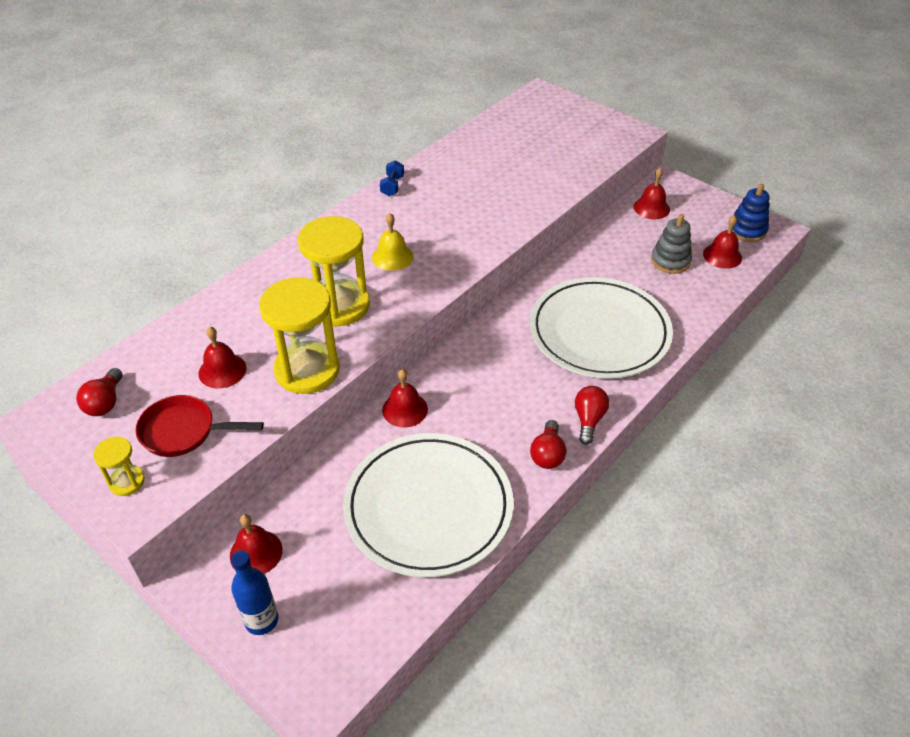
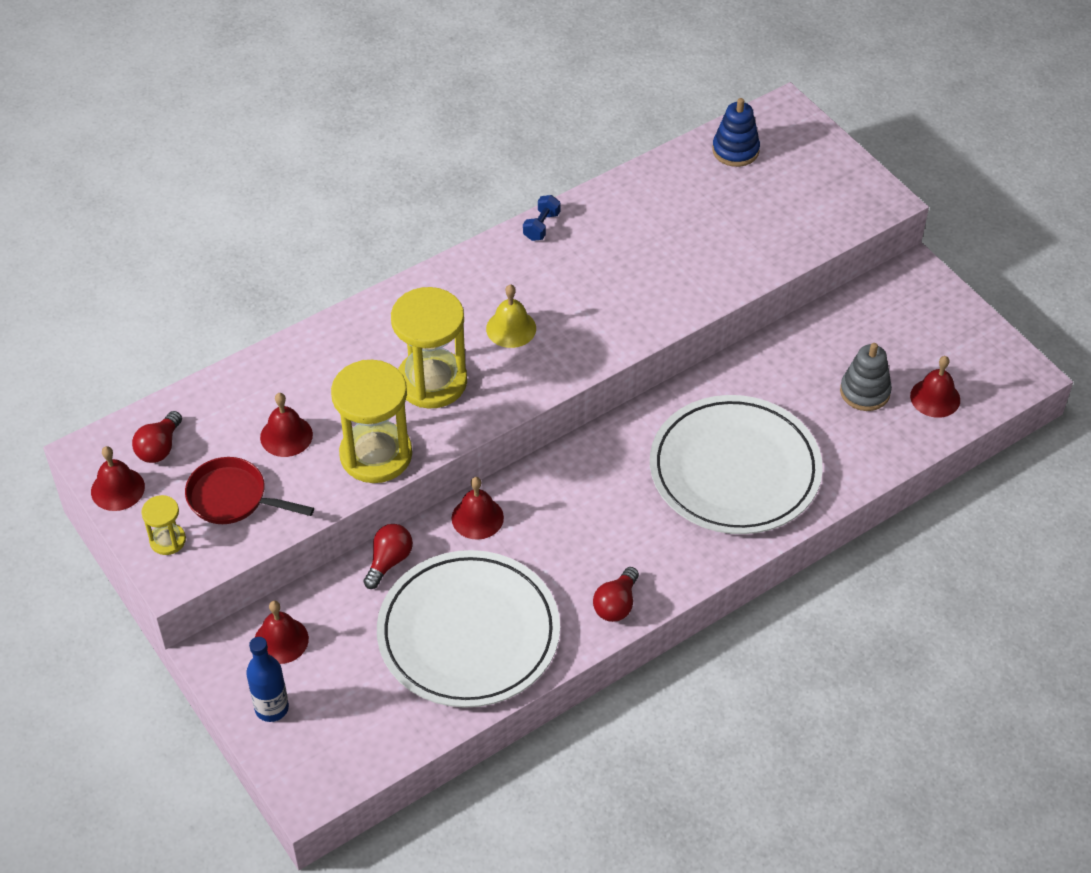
camera: 15 degrees right, 5 degrees up
red light bulb [575,386,609,445] -> red light bulb moved to [363,524,413,589]
red bell [633,168,670,219] -> red bell moved to [91,446,145,511]
blue stacking toy [728,184,770,242] -> blue stacking toy moved to [712,98,760,167]

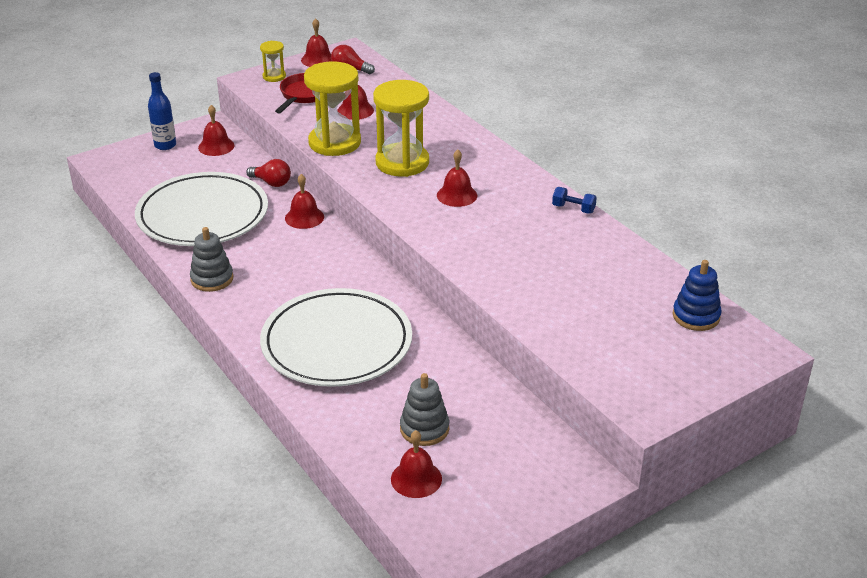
camera: 90 degrees right, 15 degrees down
yellow bell [486,284,536,348] -> red bell [437,149,477,207]
red light bulb [593,567,639,622] -> grey stacking toy [190,227,233,292]

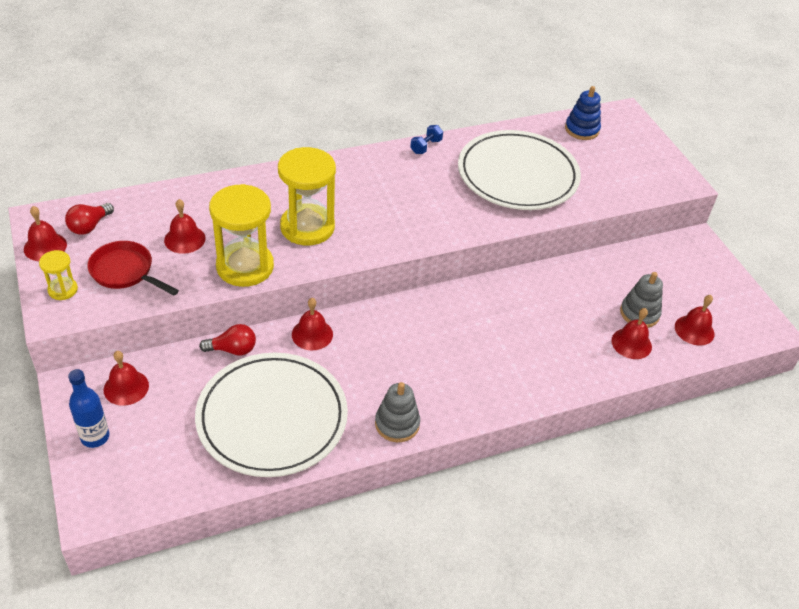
camera: 80 degrees left, 10 degrees up
red light bulb [246,159,291,187] -> red light bulb turned 45 degrees clockwise [199,324,256,356]
white plate [260,288,412,387] -> white plate moved to [458,130,581,210]
red bell [437,149,477,207] -> red bell moved to [611,308,652,359]

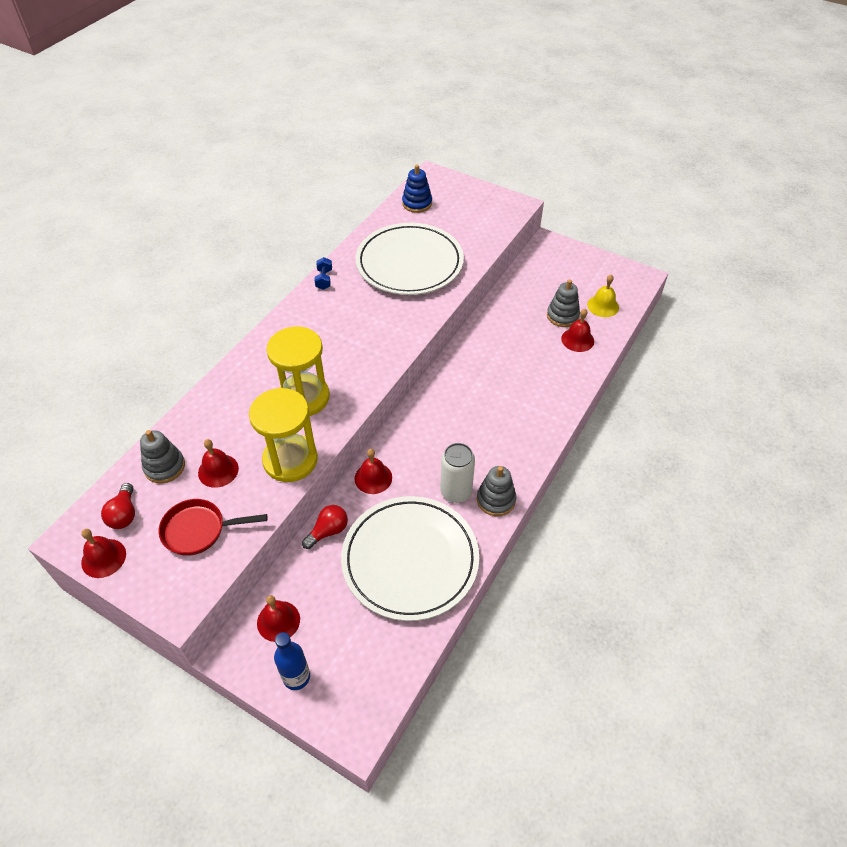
camera: 35 degrees left, 5 degrees up
yellow hourglass [39,250,78,300] -> none
red bell [675,295,715,346] -> yellow bell [587,275,619,317]
none -> grey stacking toy [140,430,185,484]
none -> white can [440,443,475,503]

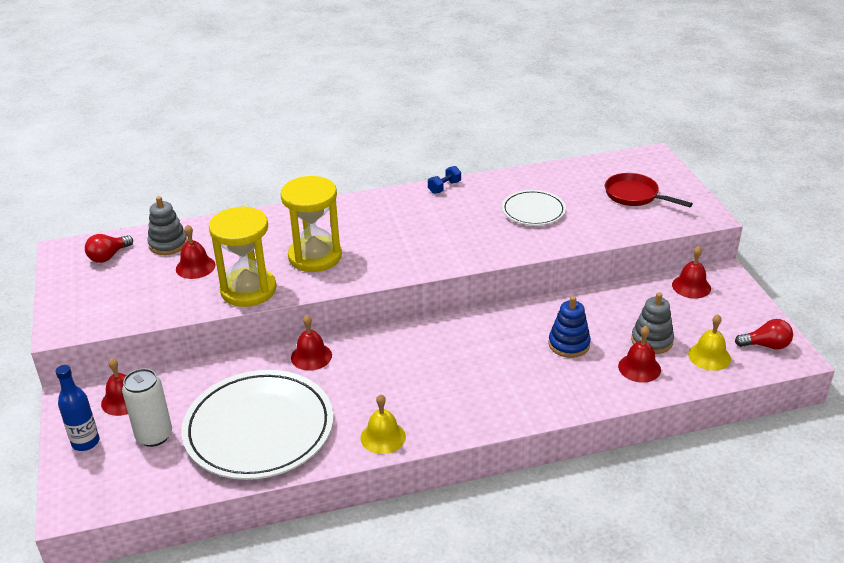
camera: 45 degrees right, 15 degrees down
red bell [81,529,126,578] -> red bell moved to [672,246,711,299]
red pan [158,499,267,556] -> red pan moved to [605,173,693,207]
red light bulb [302,505,348,549] -> red light bulb moved to [735,319,793,350]
white plate [355,223,464,295] -> white plate [502,190,566,226], size x0.52
blue stacking toy [402,165,432,213] -> blue stacking toy moved to [549,296,591,358]
white can [440,443,475,503] -> white can moved to [122,369,172,447]
grey stacking toy [477,466,516,516] -> yellow bell [361,394,406,454]

